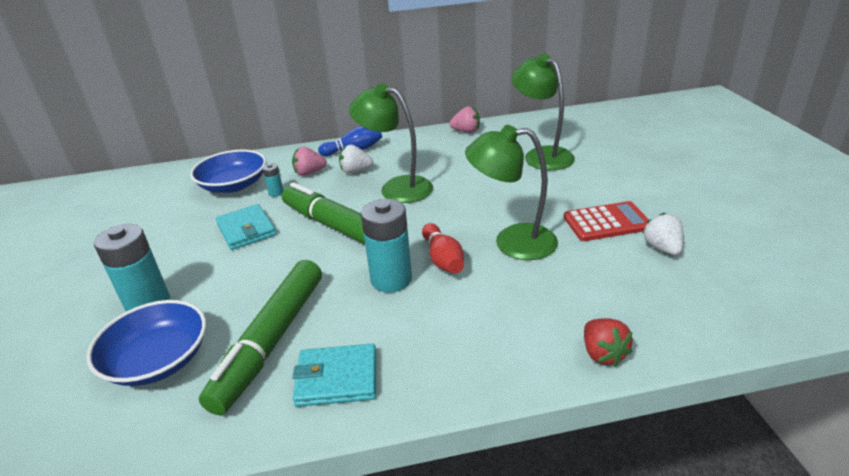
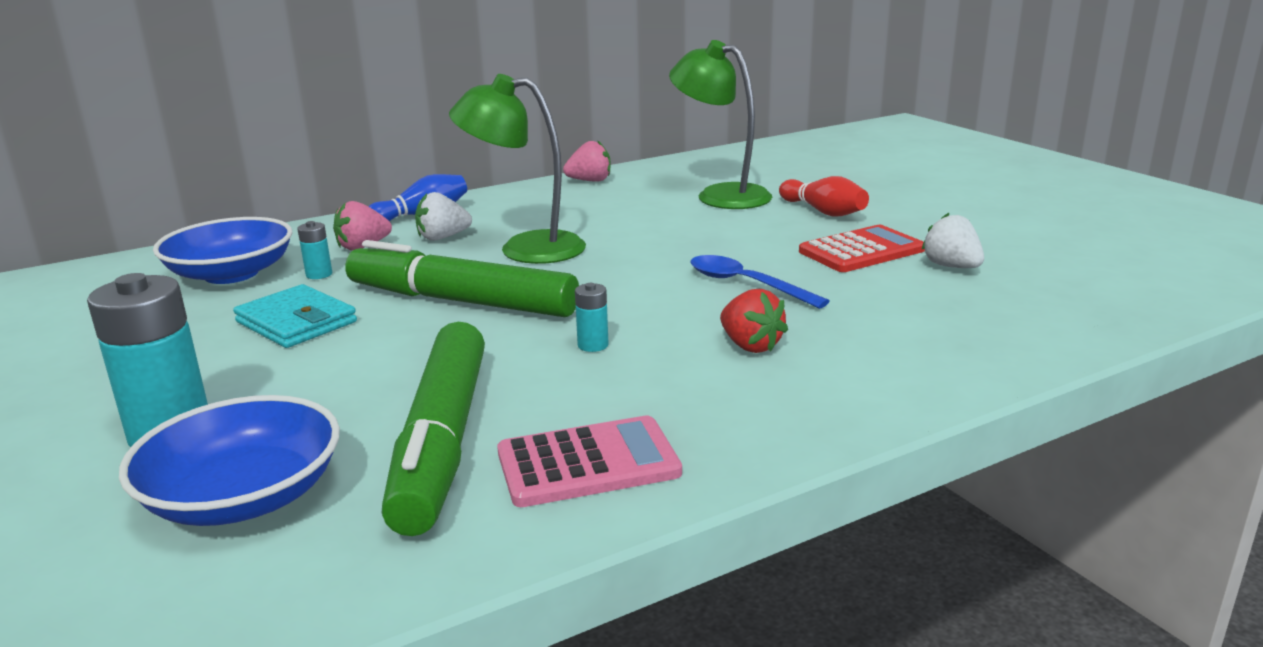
camera: 20 degrees left, 10 degrees down
turquoise wallet [292,343,376,407] -> pink calculator [497,416,682,507]
turquoise battery [361,199,412,293] -> turquoise battery [575,283,609,352], size x0.46
red bowling pin [422,223,464,273] -> red bowling pin moved to [779,176,869,217]
green lamp [465,125,558,260] -> blue spoon [690,255,829,309]
red strawberry [584,318,633,366] -> red strawberry moved to [720,289,788,353]

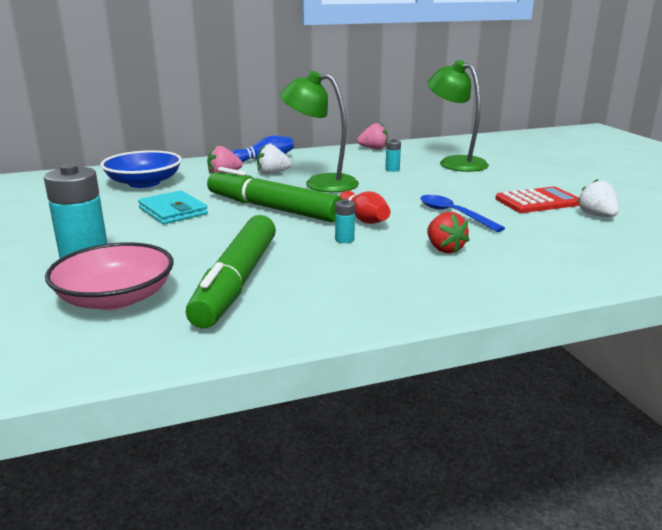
camera: 10 degrees right, 0 degrees up
blue bowl [119,395,340,526] -> pink bowl [45,242,174,310]
turquoise battery [297,221,332,279] -> turquoise battery moved to [385,139,401,172]
pink calculator [497,416,682,507] -> none
red bowling pin [779,176,869,217] -> red bowling pin moved to [339,191,391,224]

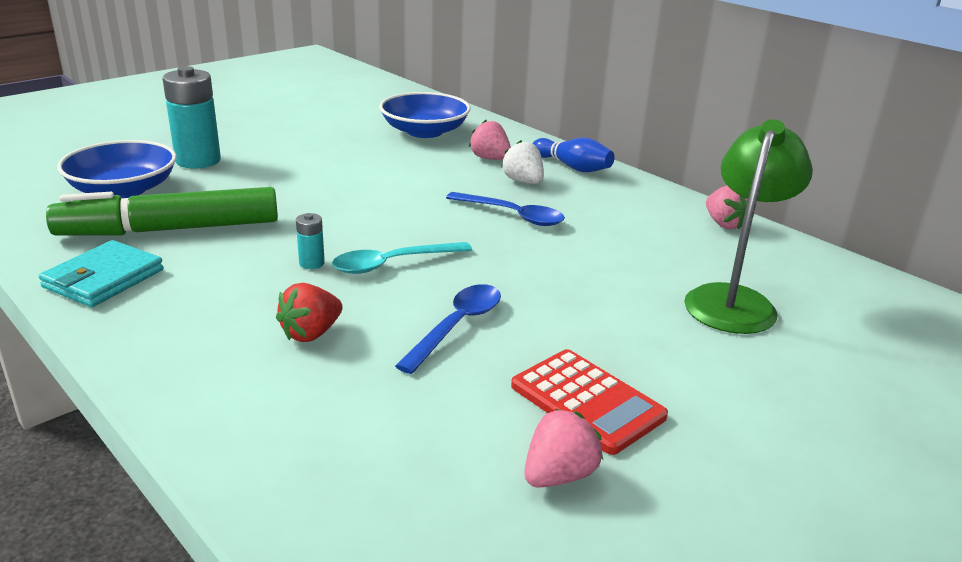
camera: 65 degrees right, 5 degrees up
pink bowl [45,242,174,310] -> blue bowl [57,140,177,198]
turquoise wallet [138,190,208,224] -> turquoise wallet moved to [39,240,164,307]
green marker [207,167,342,222] -> none
green lamp [280,71,359,192] -> blue spoon [446,192,565,226]
red bowling pin [339,191,391,224] -> turquoise spoon [332,242,472,274]
turquoise battery [385,139,401,172] -> none
white strawberry [577,179,619,217] -> pink strawberry [524,408,603,488]

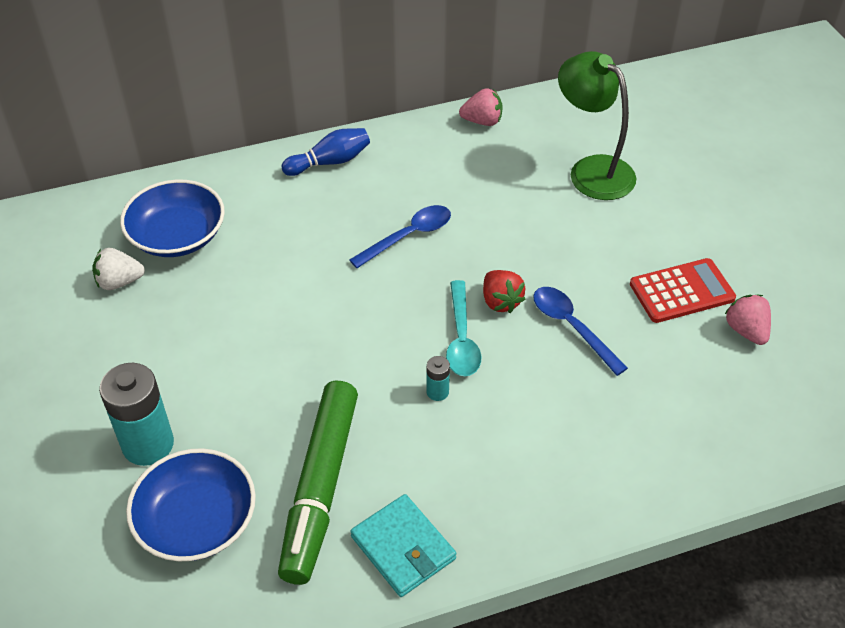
camera: 65 degrees left, 20 degrees up
red strawberry [276,283,343,342] -> red strawberry moved to [483,270,525,313]
pink strawberry [469,120,511,160] -> none
white strawberry [501,140,544,184] -> white strawberry moved to [92,248,145,290]

